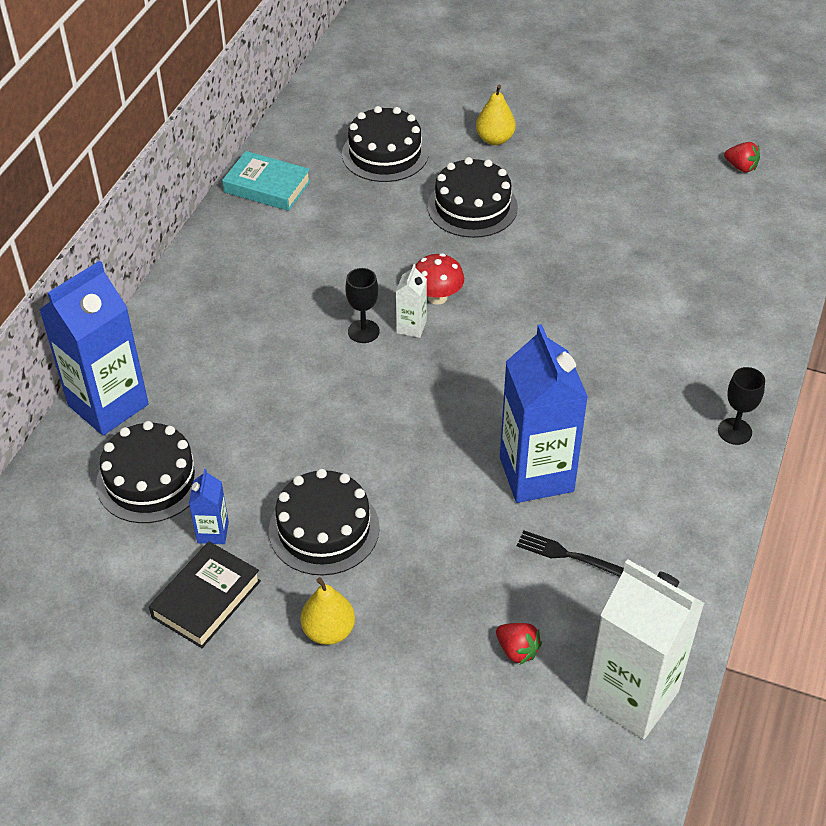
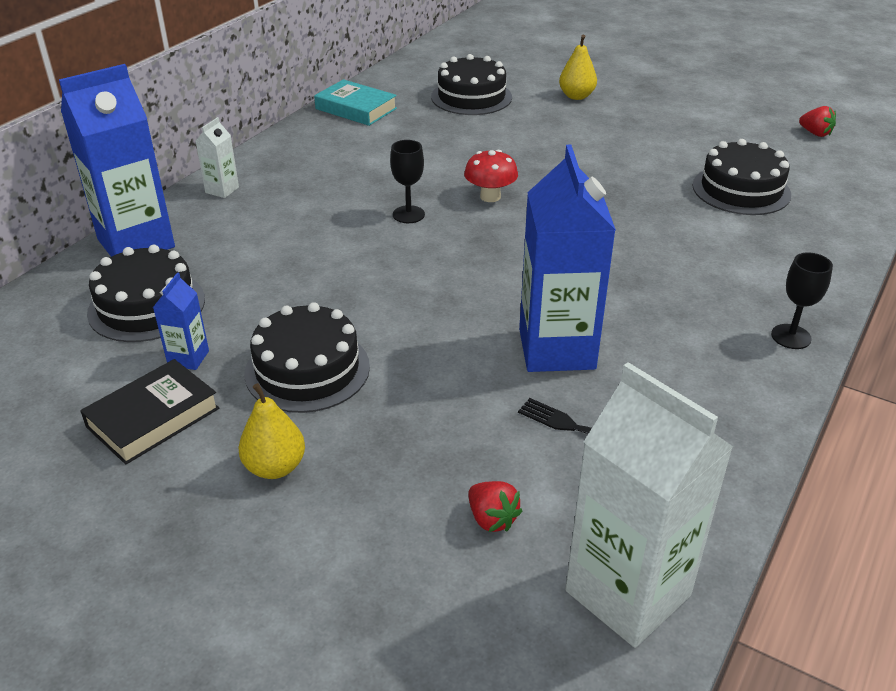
camera: 10 degrees right, 10 degrees down
white carton [396,264,427,338] -> white carton moved to [196,117,239,198]
black cake [427,157,518,238] -> black cake moved to [693,139,791,215]

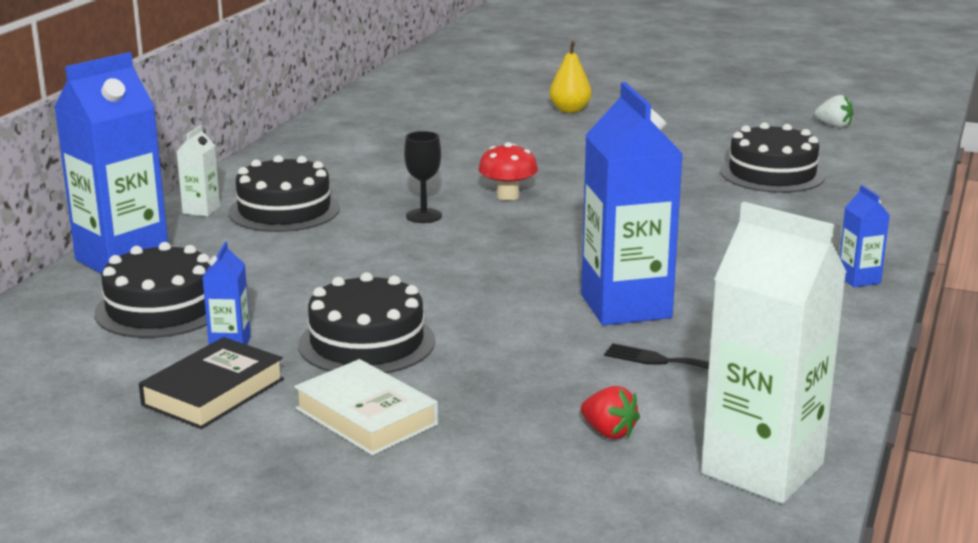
camera: 10 degrees left, 15 degrees down
yellow pear [239,383,305,479] -> white book [294,359,438,455]
turquoise book [314,79,397,126] -> none
black cake [431,54,512,115] -> black cake moved to [229,155,340,232]
black goblet [771,252,833,349] -> blue carton [840,185,890,287]
red strawberry [799,106,836,137] -> white strawberry [815,95,853,128]

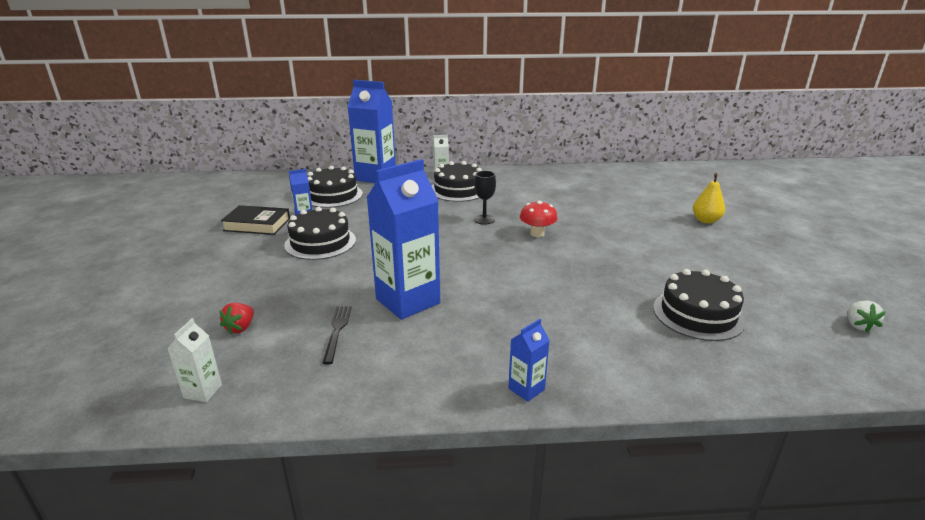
camera: 65 degrees right, 5 degrees up
white book [294,359,438,455] -> none
white carton [701,202,847,504] -> white carton [167,318,222,402], size x0.45

